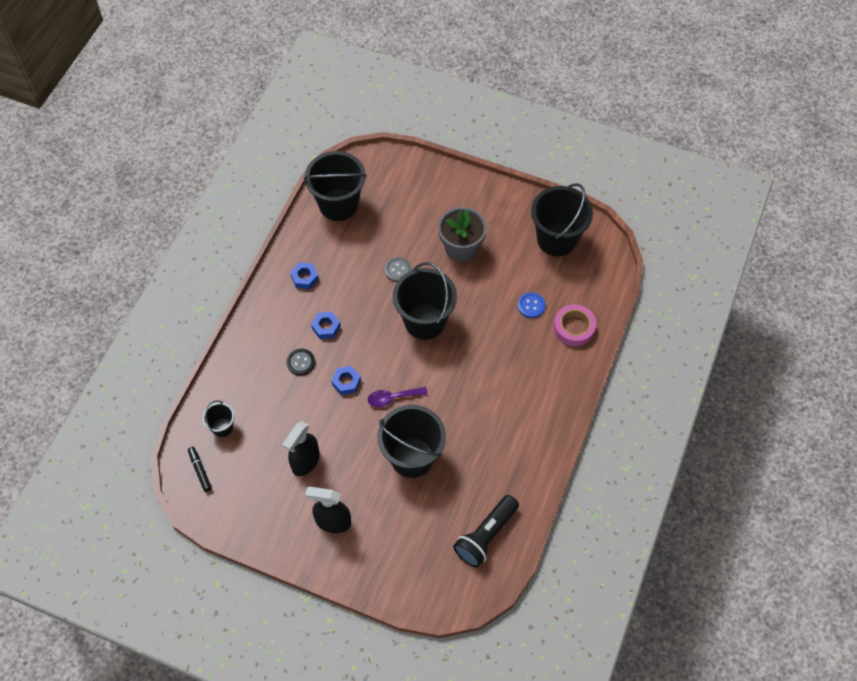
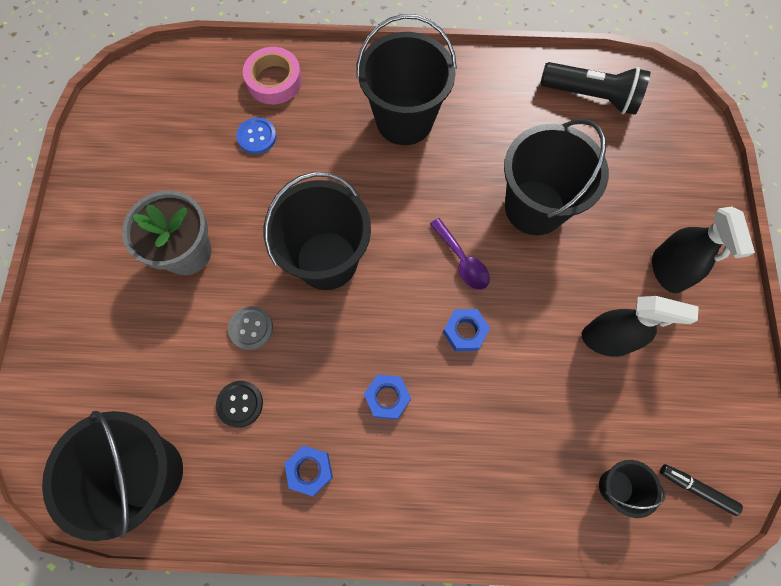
camera: 110 degrees left, 10 degrees up
black marker [188,447,212,492] -> black marker turned 75 degrees clockwise [660,464,743,516]
black button [286,349,315,375] -> black button moved to [216,381,263,428]
black bucket [531,183,593,256] -> black bucket moved to [356,14,457,145]

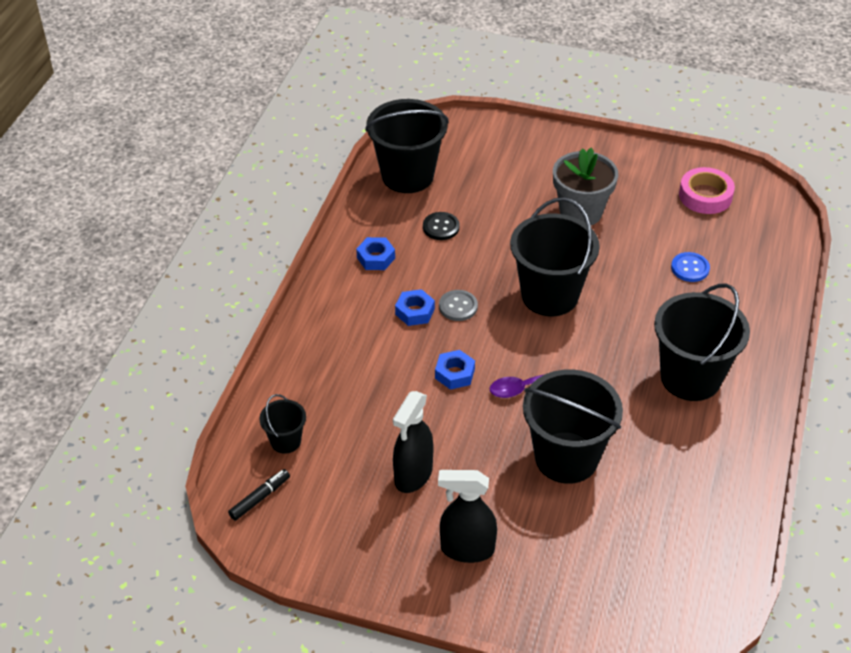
camera: 105 degrees right, 25 degrees down
grey button [228,306,273,350] -> grey button moved to [439,290,478,321]
pink tape [243,47,302,104] -> pink tape moved to [679,167,735,214]
black flashlight [540,62,650,115] -> none

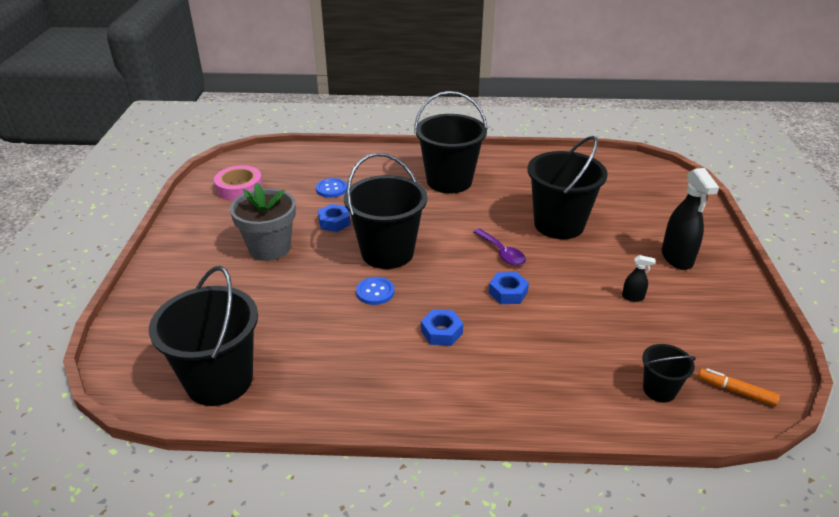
camera: 105 degrees left, 10 degrees down
black marker [228,469,290,521] -> orange marker [698,368,780,406]
blue nut [356,237,395,270] -> blue nut moved to [318,204,351,232]
black spray bottle [393,391,434,493] -> black spray bottle [622,255,656,302], size x0.47
black button [423,212,459,240] -> none
grey button [439,290,478,321] -> none
none -> blue button [356,277,394,305]

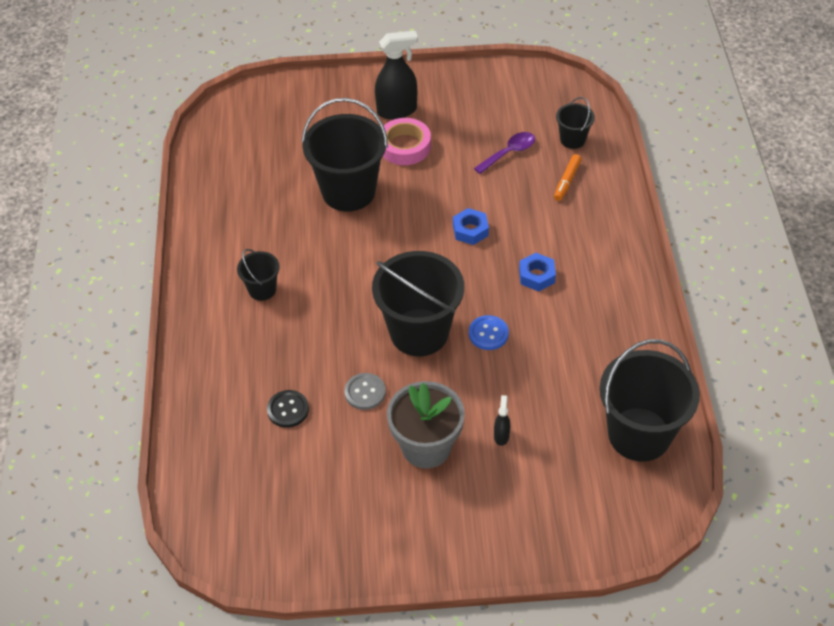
camera: 95 degrees left, 15 degrees up
pink tape [214,165,263,201] -> pink tape moved to [383,118,431,165]
blue button [316,178,347,198] -> black button [267,390,309,428]
blue nut [318,204,351,232] -> grey button [344,373,386,410]
black bucket [414,91,488,193] -> black bucket [237,249,280,301], size x0.48
purple spoon [473,228,526,266] -> purple spoon moved to [474,132,535,174]
black spray bottle [622,255,656,302] -> black spray bottle moved to [494,395,510,446]
orange marker [698,368,780,406] -> orange marker moved to [554,154,582,201]

